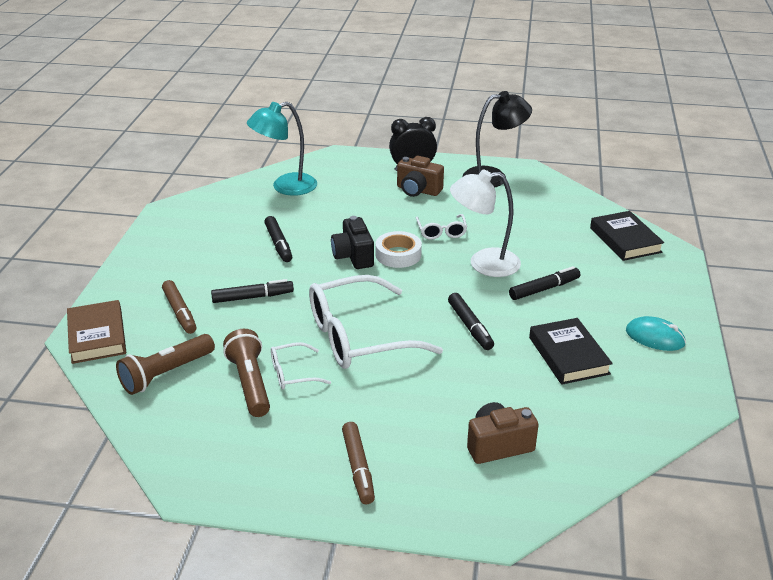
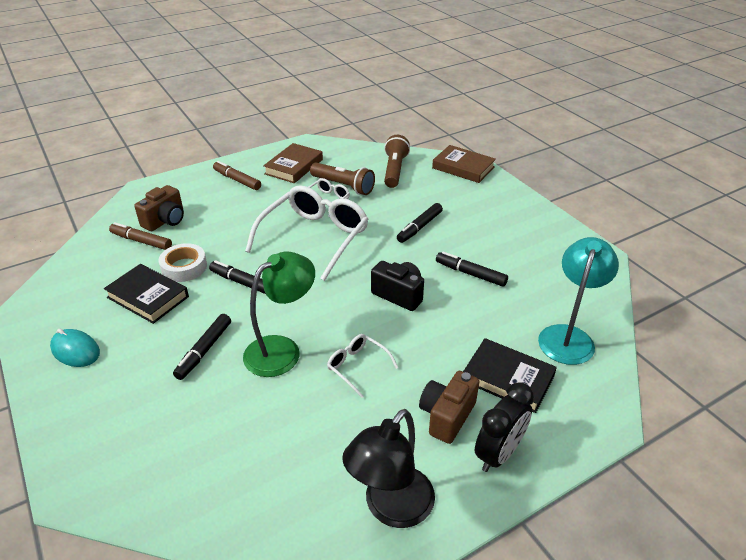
camera: 140 degrees right, 5 degrees up
brown marker [162,280,197,334] -> brown marker moved to [109,222,172,250]
white tape [375,231,422,268] -> white tape moved to [159,243,207,282]
brown camera [397,156,444,197] -> brown camera turned 45 degrees counterclockwise [419,371,479,444]
white lamp [450,169,521,277] -> green lamp [243,252,315,377]
black book [590,211,664,261] -> black book moved to [463,338,557,413]
turquoise mouse [626,316,686,351] -> turquoise mouse turned 45 degrees clockwise [50,329,100,367]
none -> brown book [263,143,323,183]

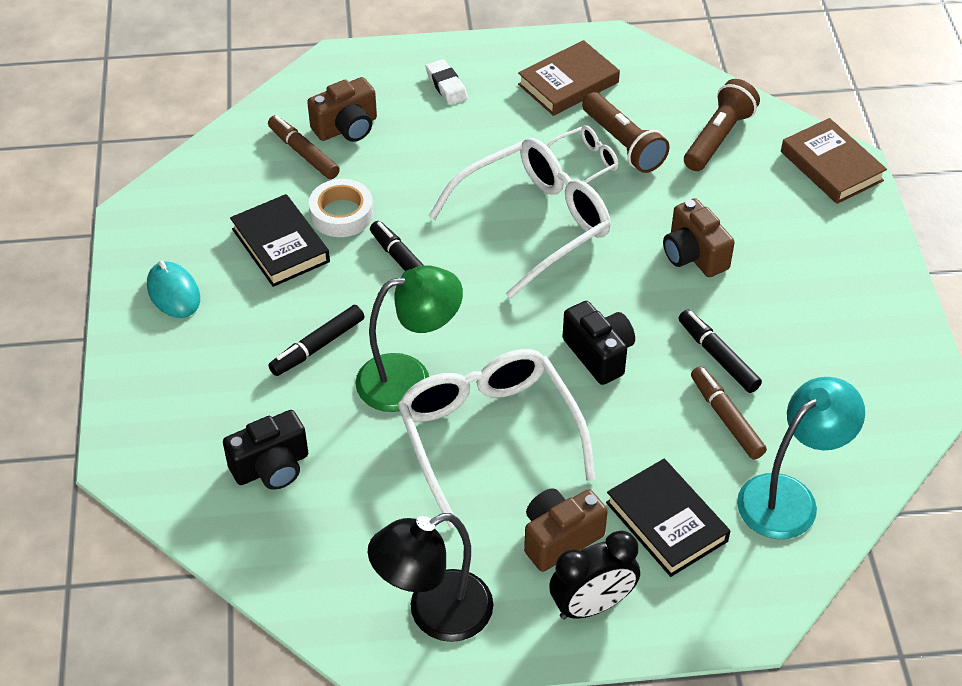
camera: 25 degrees right, 10 degrees up
brown marker [213,161,261,190] -> brown marker moved to [691,366,767,459]
white glasses [327,334,399,398] -> white glasses [397,349,596,528], size x2.16
black marker [397,203,443,243] -> brown camera [663,198,735,277]
none -> black camera [223,410,308,490]
none -> white eraser [425,59,468,105]

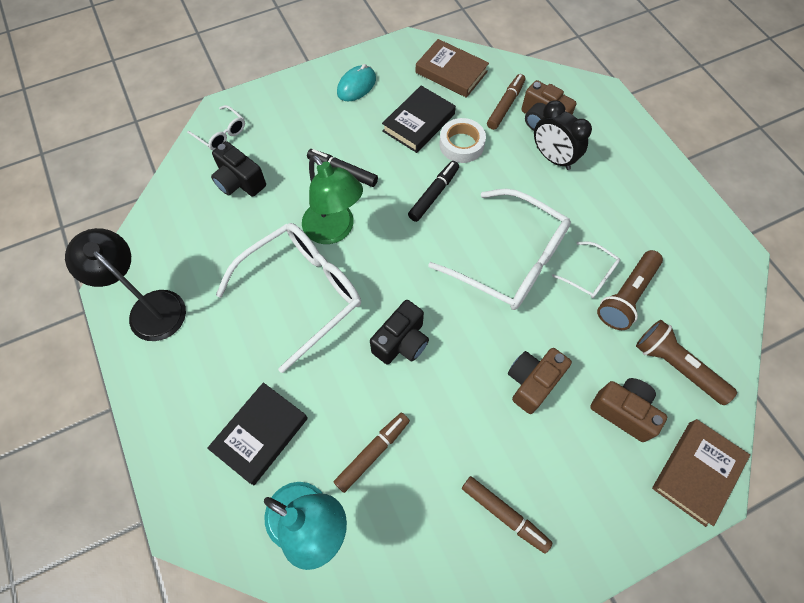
camera: 70 degrees right, 15 degrees up
white eraser [425,59,468,105] -> none
brown book [518,40,620,116] -> brown book moved to [416,39,489,98]
brown camera [524,489,608,572] -> brown camera moved to [590,378,667,442]
black clock [549,530,640,619] -> black clock moved to [534,100,592,170]
black marker [678,310,762,393] -> none
brown flashlight [684,79,760,171] -> brown flashlight turned 150 degrees counterclockwise [636,320,737,405]
none -> white glasses [187,105,245,150]
none -> brown marker [462,476,552,554]

